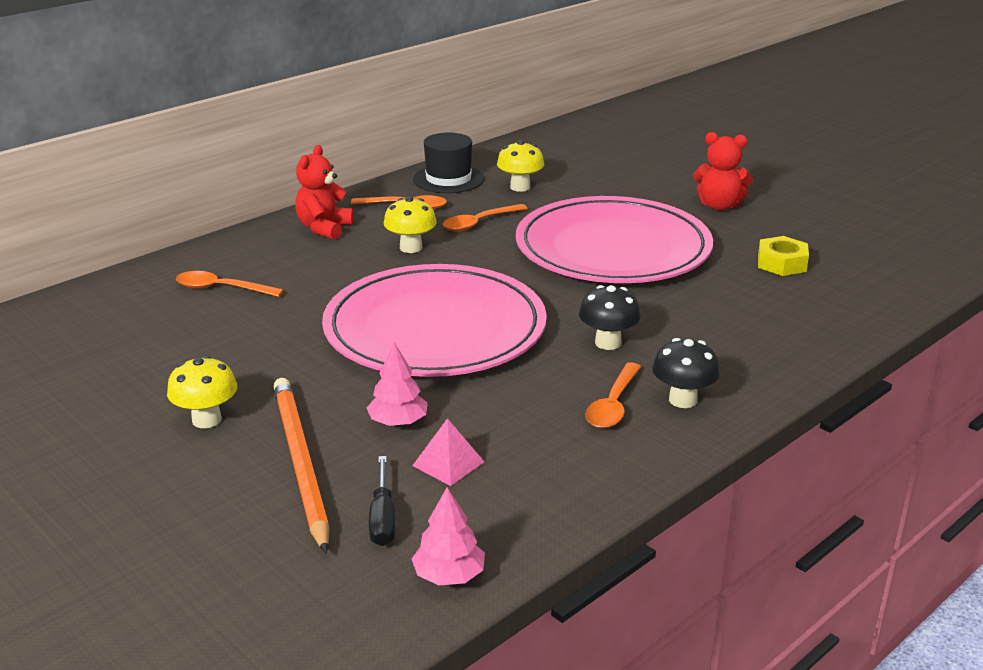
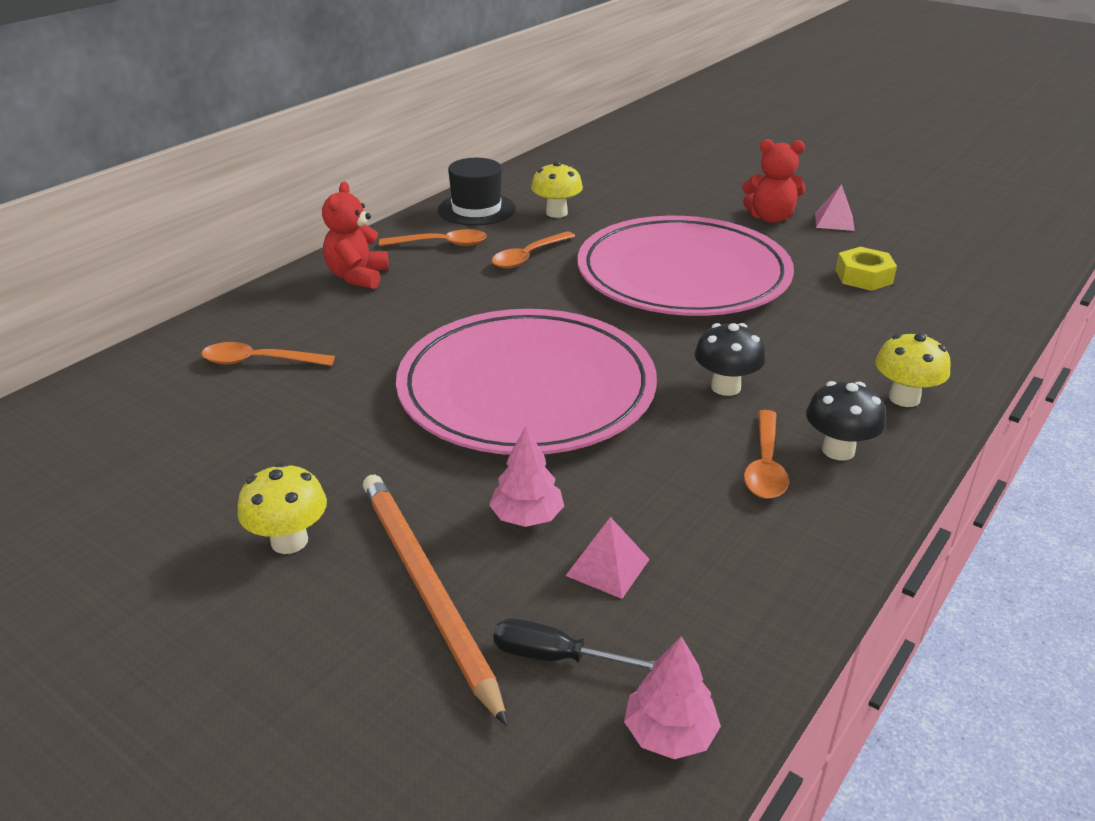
camera: 10 degrees left, 5 degrees up
black screwdriver [369,456,396,546] -> black screwdriver turned 120 degrees clockwise [494,618,656,670]
yellow mushroom [384,196,437,253] -> yellow mushroom moved to [875,333,951,407]
none -> pink pyramid [815,184,855,231]

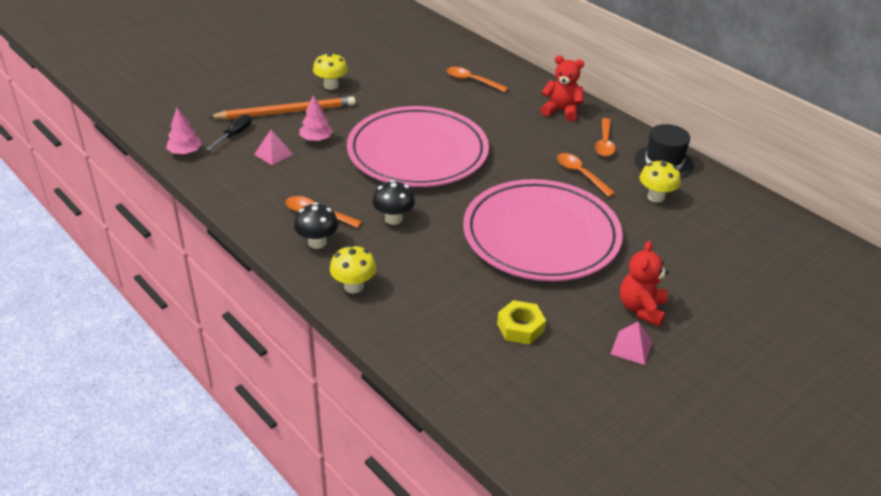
camera: 100 degrees right, 5 degrees up
orange spoon [201,342,335,366] -> orange spoon turned 75 degrees counterclockwise [447,67,508,92]

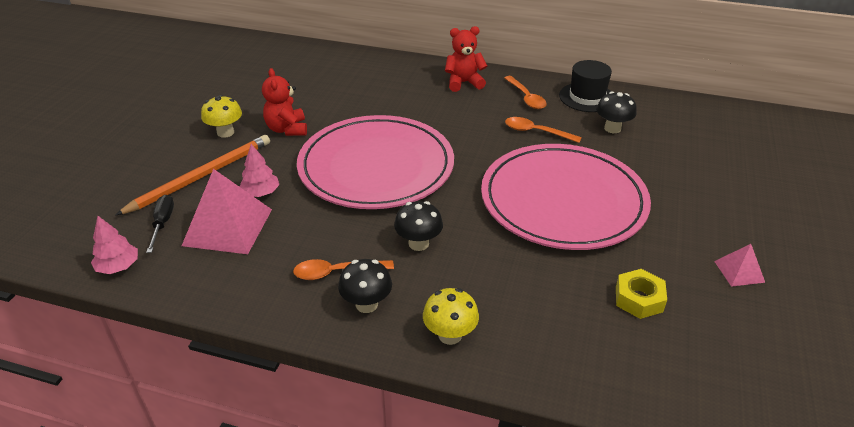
camera: 30 degrees left, 0 degrees up
pink pyramid [254,130,293,165] -> pink pyramid [182,169,272,254], size x2.04
orange spoon [447,67,508,92] -> none
red teddy bear [620,241,669,326] -> red teddy bear moved to [262,68,307,136]
yellow mushroom [640,160,681,203] -> black mushroom [596,91,637,133]

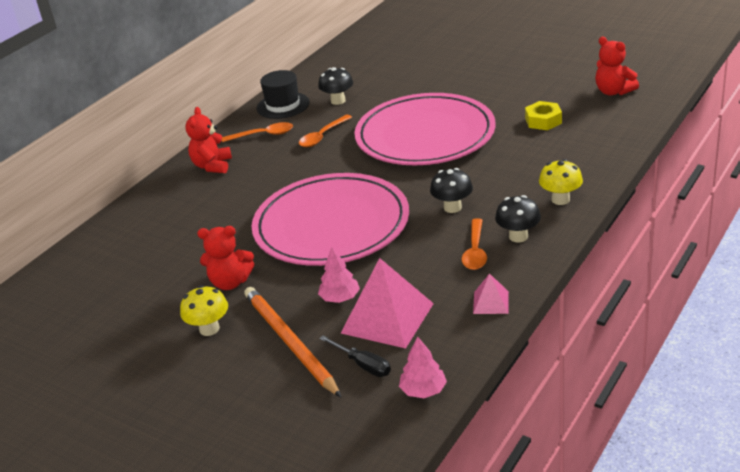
camera: 70 degrees left, 5 degrees down
black screwdriver [146,195,174,253] -> black screwdriver turned 150 degrees counterclockwise [320,335,391,377]
pink pyramid [714,244,765,287] -> pink pyramid moved to [473,273,509,314]
none -> red teddy bear [595,37,639,96]

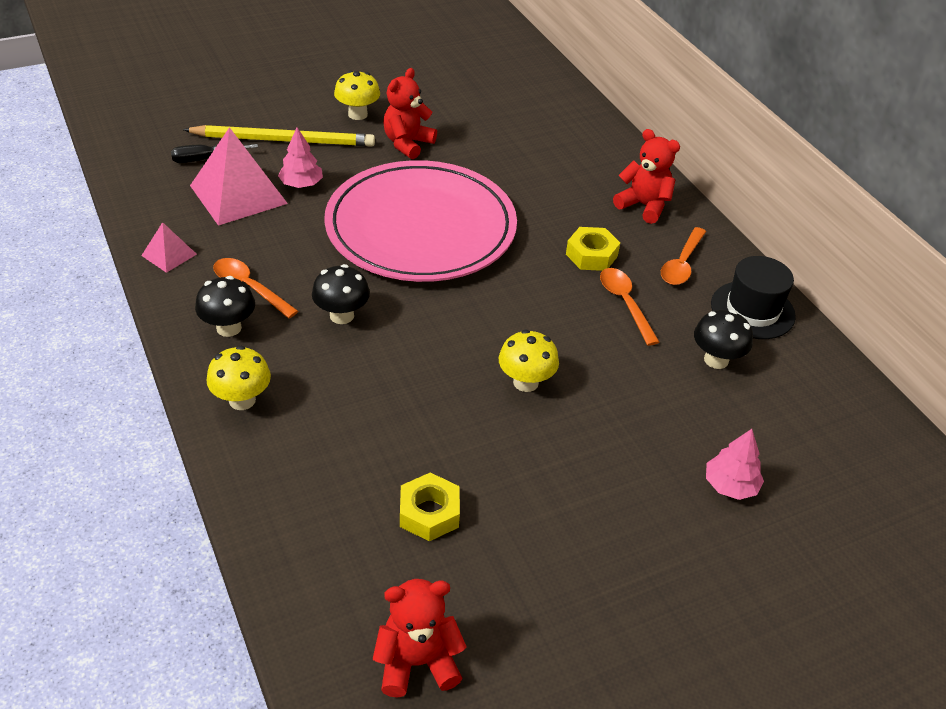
camera: 115 degrees right, 10 degrees up
orange pencil [244,287,341,397] -> yellow pencil [183,125,375,147]
pink plate [354,93,495,165] -> yellow mushroom [499,330,559,392]
pink tree [399,336,447,398] -> pink tree moved to [706,429,764,500]
none -> yellow nut [566,227,620,271]

